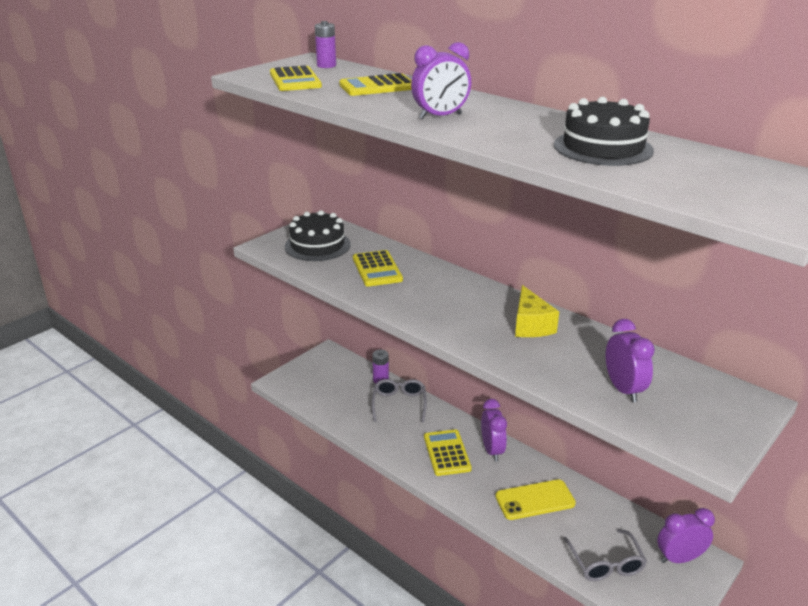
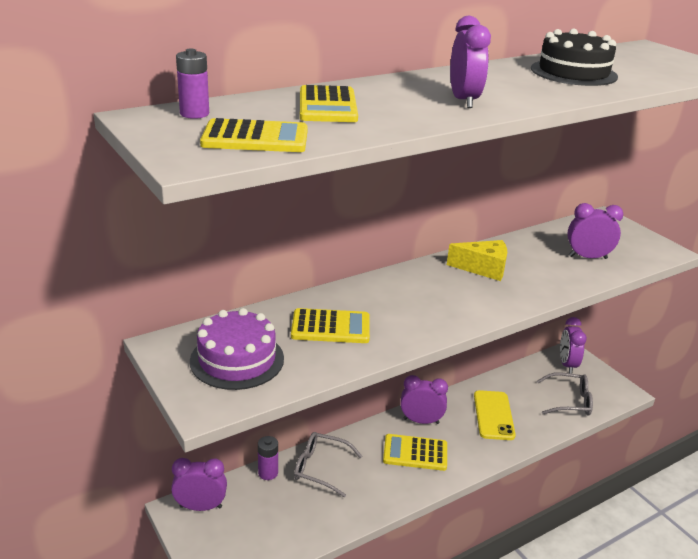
camera: 75 degrees left, 0 degrees up
black cake [285,210,351,261] -> purple cake [190,308,284,390]
none -> purple clock [171,458,227,511]

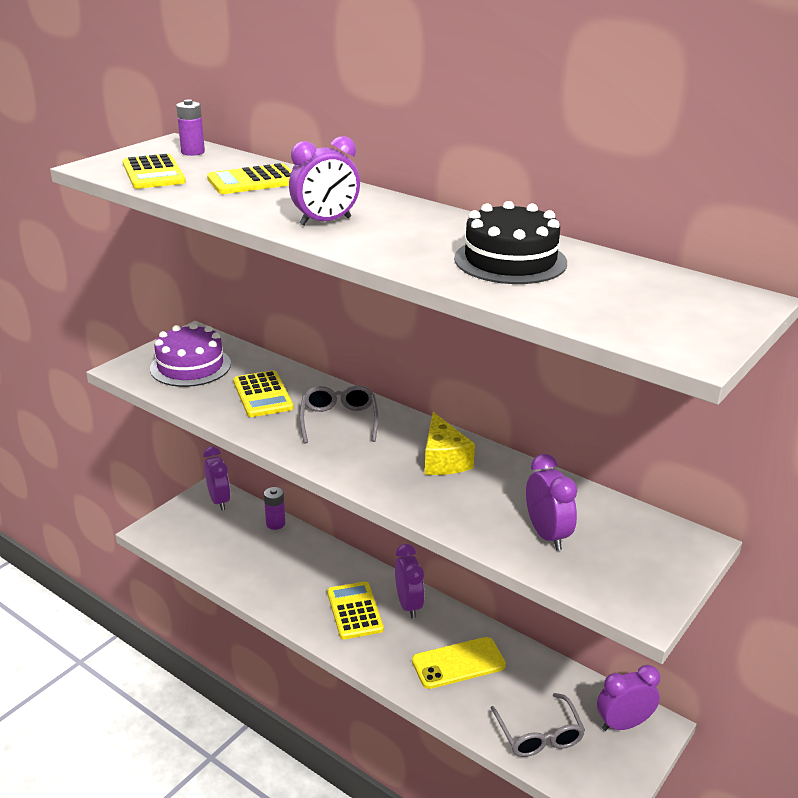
camera: 70 degrees right, 0 degrees up
grey glasses [294,432,362,497] -> grey glasses moved to [300,385,379,444]

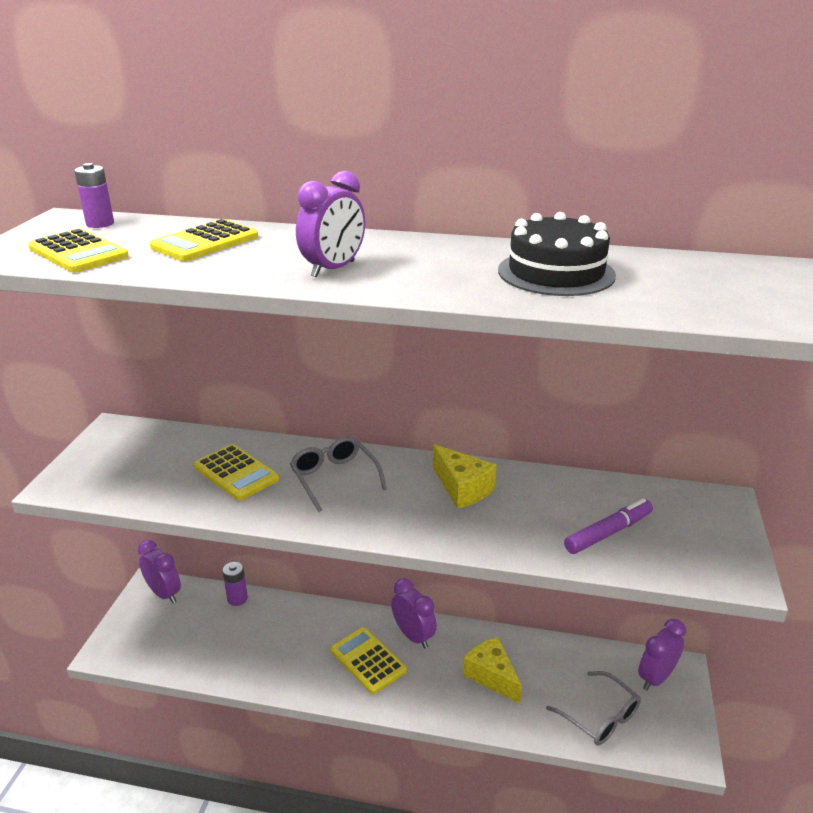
camera: 25 degrees left, 0 degrees up
purple cake [150,323,231,387] -> none
yellow phone [412,637,506,689] -> yellow cheese [463,637,522,704]
purple clock [526,454,578,550] -> purple marker [564,499,653,554]

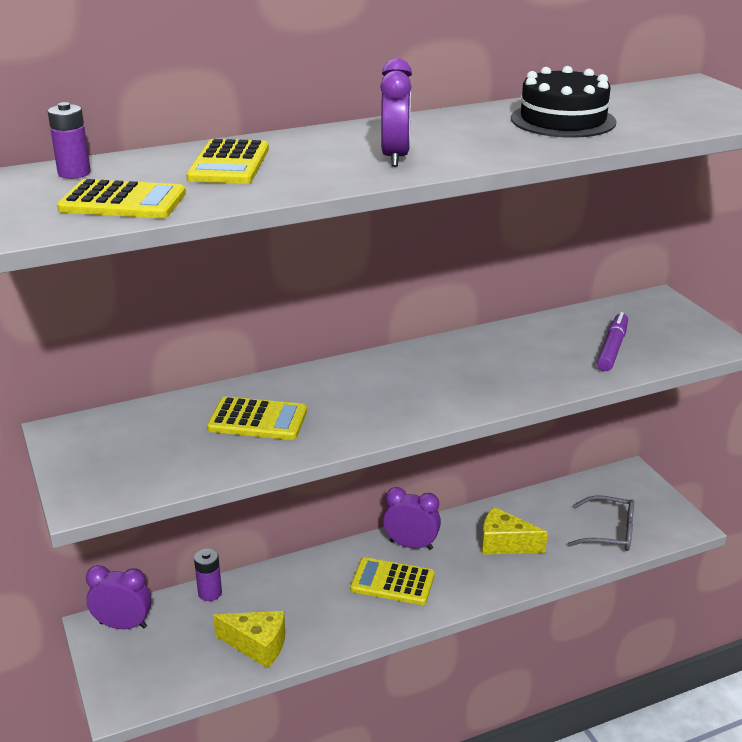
camera: 35 degrees left, 0 degrees up
grey glasses [290,437,387,512] -> none
yellow cheese [433,444,497,509] -> yellow cheese moved to [213,611,285,669]
purple clock [638,619,686,690] -> none

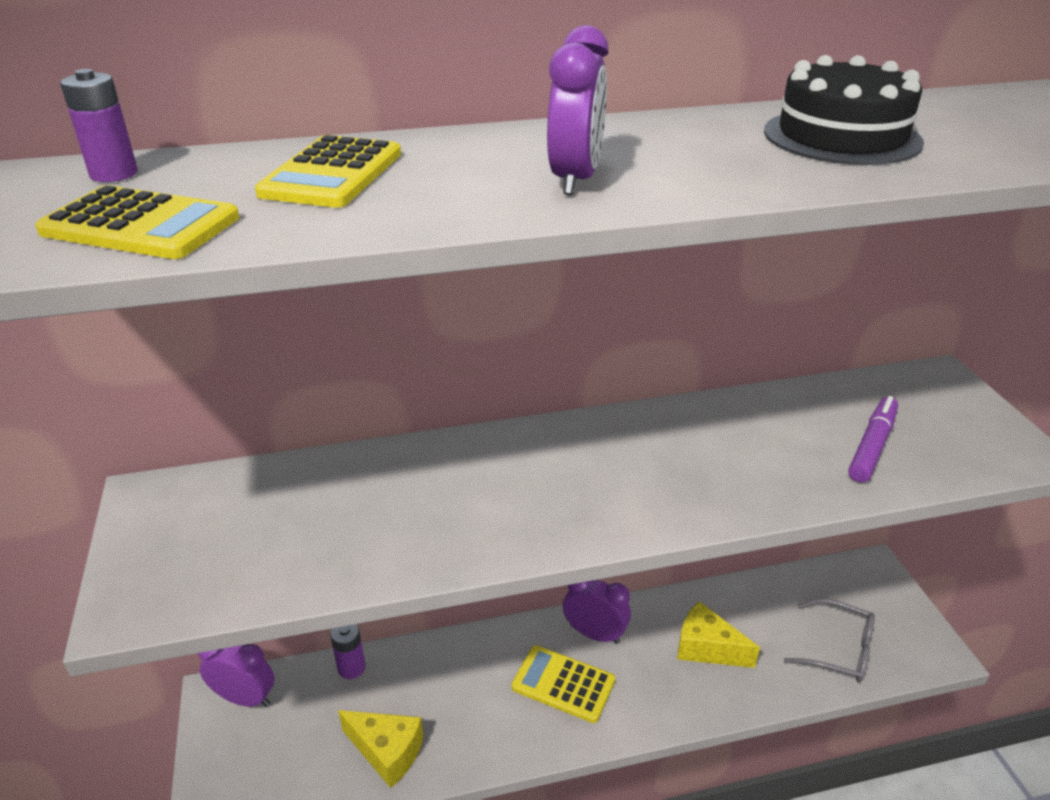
camera: 10 degrees right, 5 degrees up
yellow calculator [207,396,307,440] -> none

